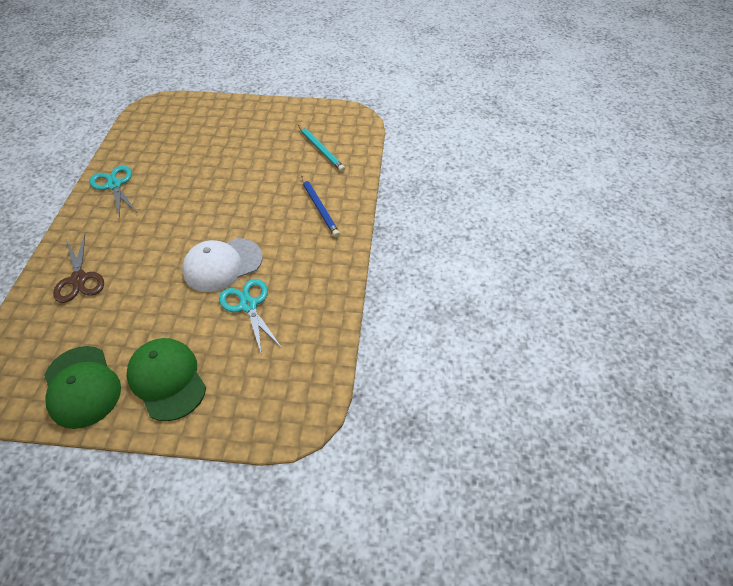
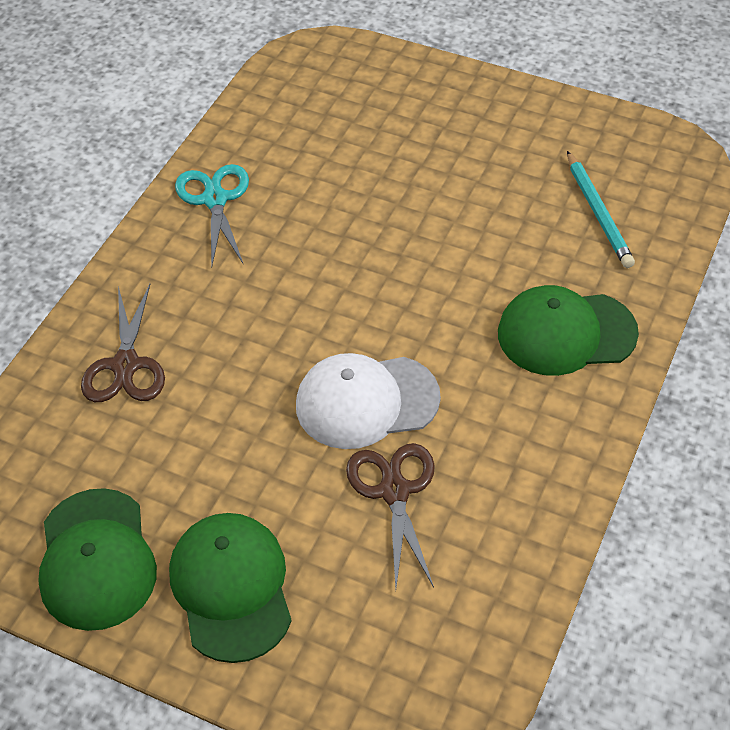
camera: 20 degrees right, 0 degrees up
turquoise scissors [219,279,282,356] -> brown scissors [346,443,435,589]
blue pencil [302,176,340,237] -> green cap [498,285,639,376]

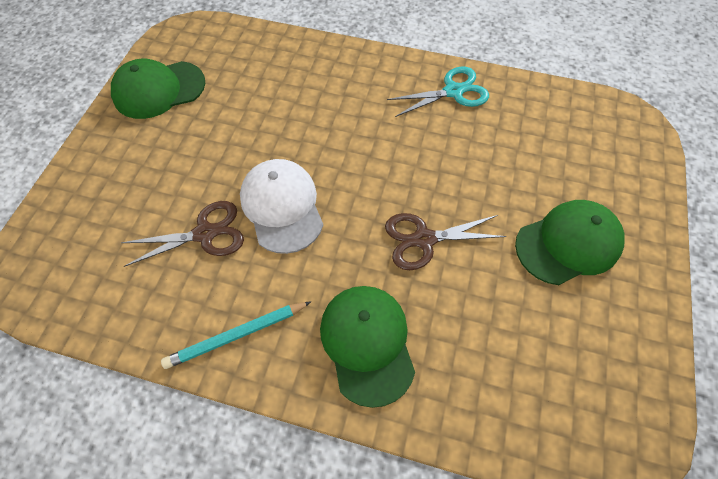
camera: 80 degrees right, 10 degrees up
brown scissors [81,284,165,402] -> brown scissors moved to [385,213,507,270]
green cap [169,513,292,663] -> green cap moved to [515,200,625,285]
turquoise pencil [567,151,635,268] -> turquoise pencil moved to [161,302,311,369]

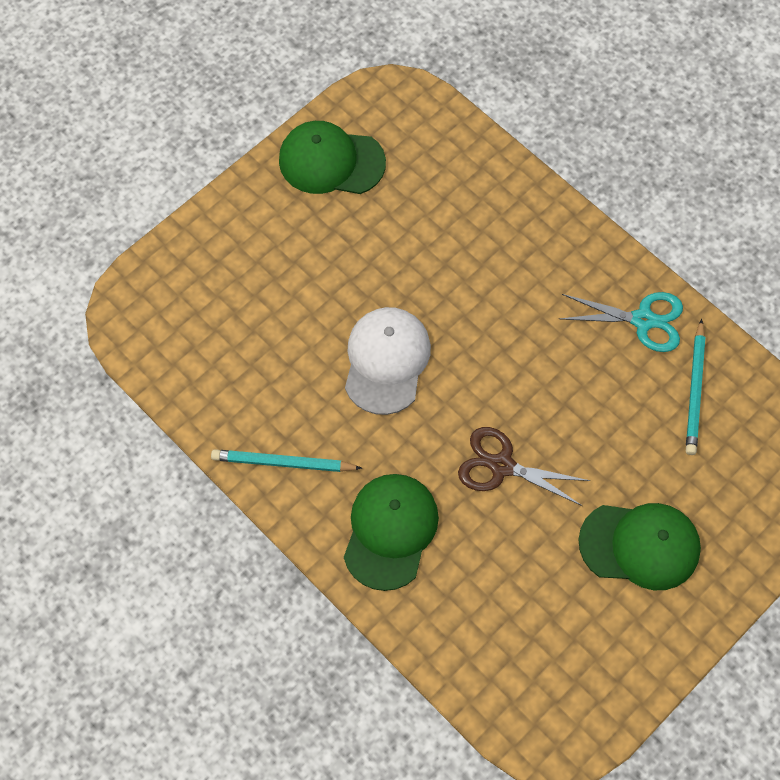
camera: 30 degrees right, 5 degrees up
brown scissors [121,201,244,267] -> none
none -> turquoise pencil [686,319,705,455]

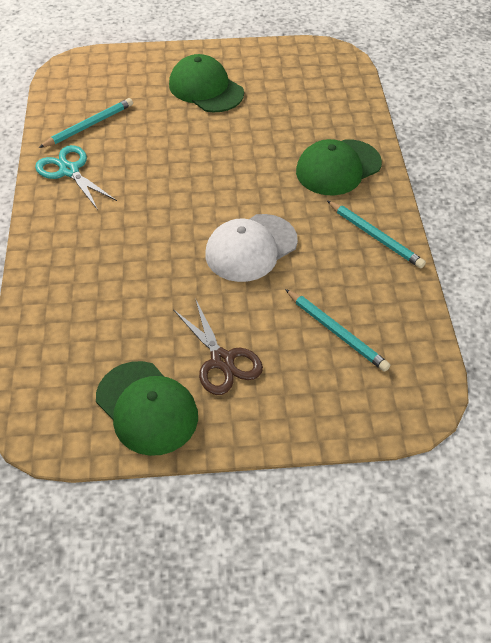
camera: 140 degrees left, 15 degrees down
brown scissors [458,427,591,506] -> brown scissors moved to [173,298,263,395]
none -> turquoise pencil [285,289,390,372]

